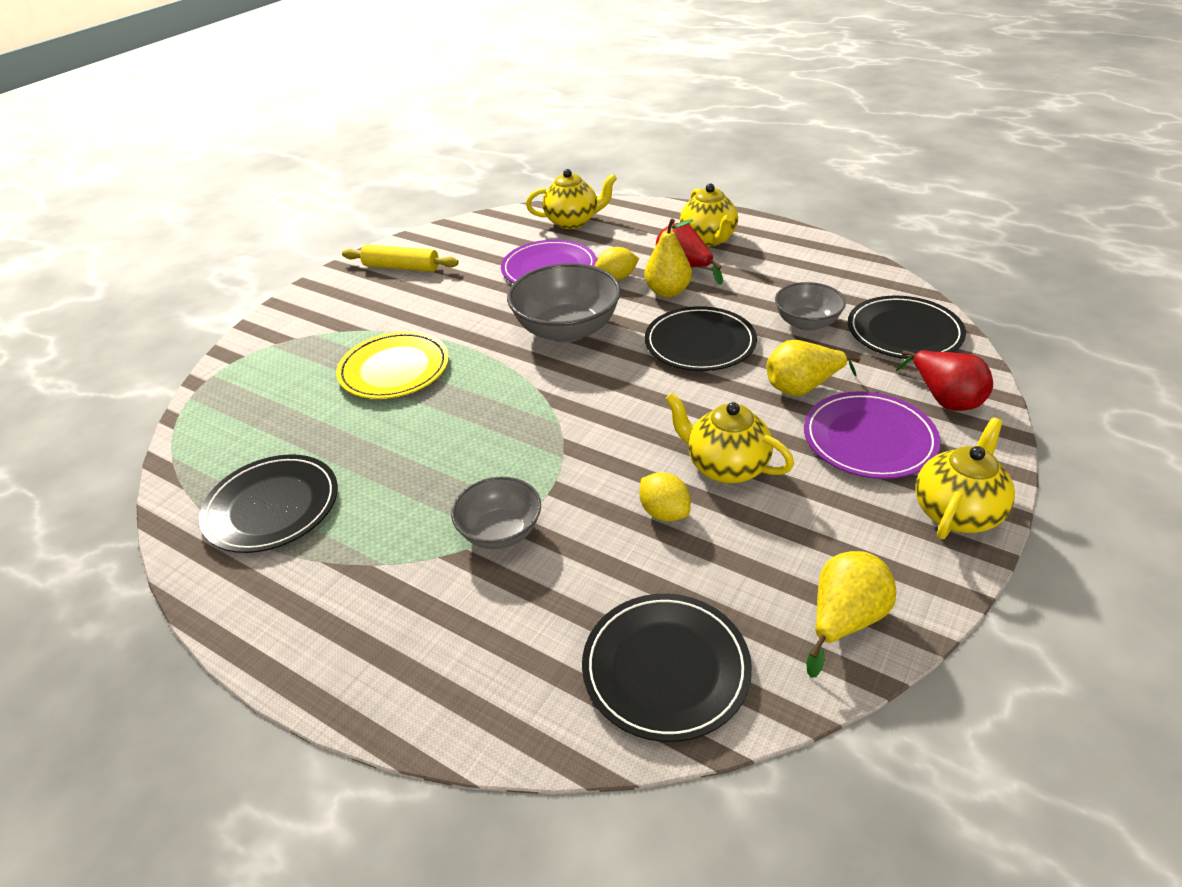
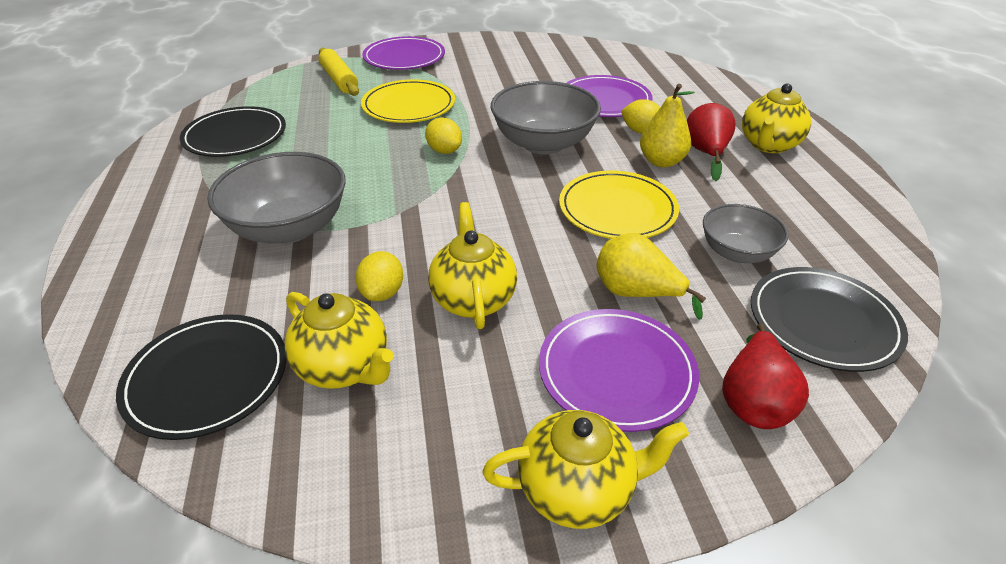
camera: 45 degrees right, 0 degrees up
yellow rolling pin [342,244,459,272] -> yellow rolling pin moved to [319,48,359,96]
grey bowl [451,477,541,549] -> grey bowl [207,152,346,244], size x1.66
yellow teapot [526,169,617,229] -> yellow teapot moved to [285,292,394,389]
black plate [645,306,757,371] -> yellow plate [559,171,679,239]
yellow pear [806,551,897,678] -> none
none -> purple plate [363,36,445,70]
none -> yellow lemon [425,117,462,154]

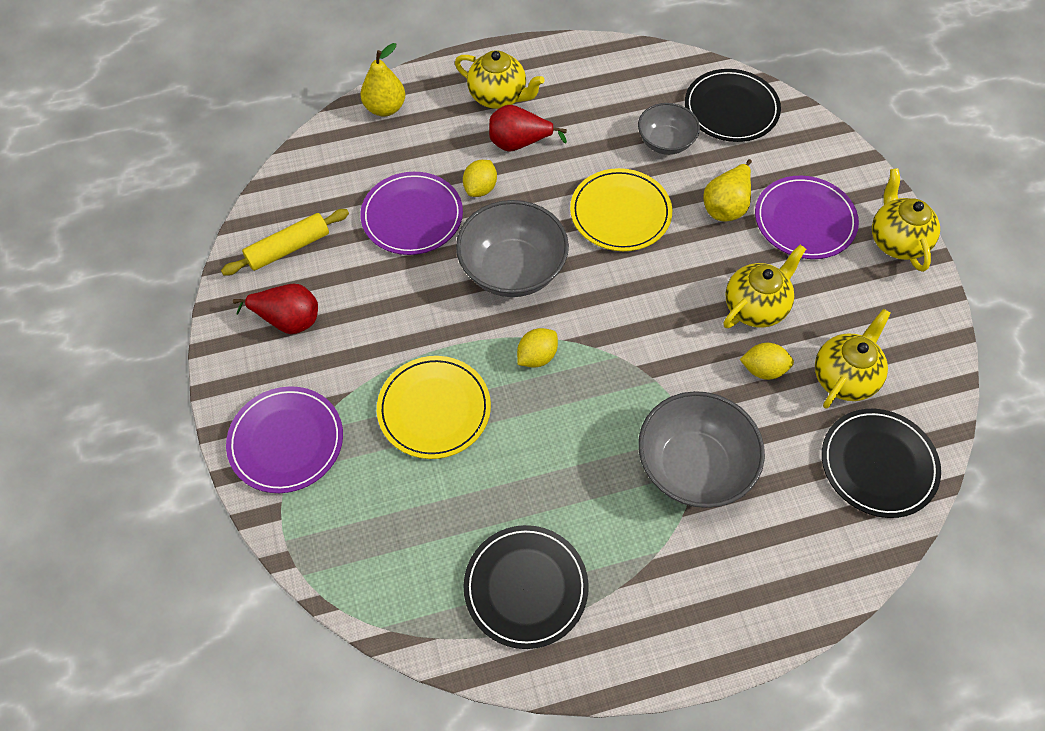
camera: 95 degrees left, 20 degrees up
yellow rolling pin [319,48,359,96] -> yellow rolling pin moved to [221,209,349,276]
yellow teapot [428,202,517,329] -> yellow teapot turned 150 degrees clockwise [724,245,806,328]
yellow pear [640,84,695,168] -> yellow pear moved to [360,43,405,117]
red pear [722,323,809,429] -> red pear moved to [233,283,318,334]

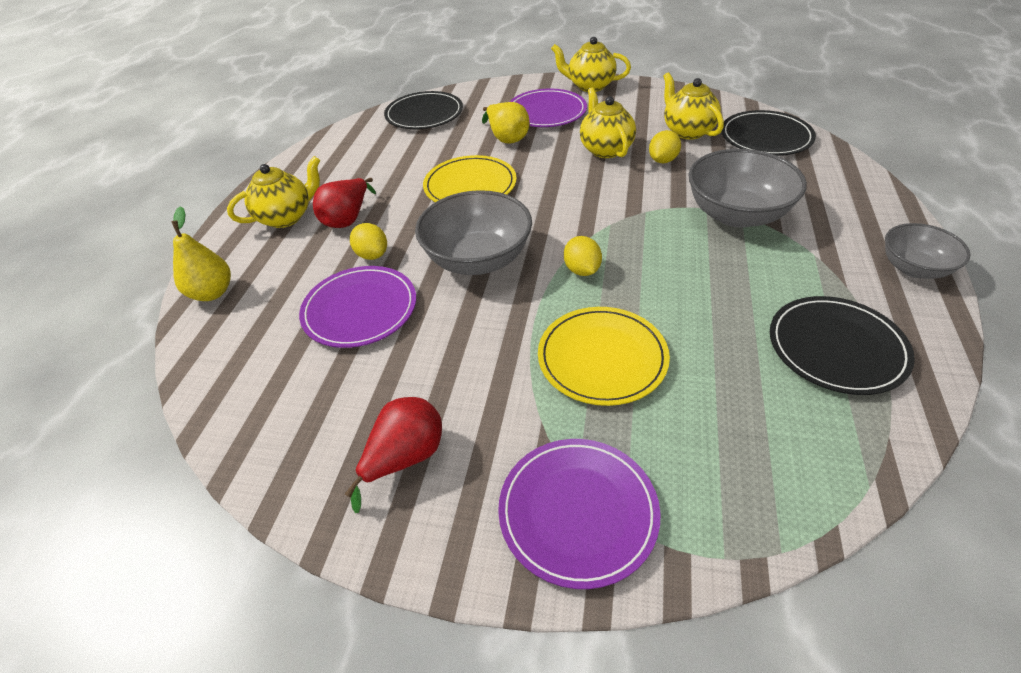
camera: 60 degrees left, 15 degrees down
yellow rolling pin [221,209,349,276] -> none
grey bowl [638,103,700,155] -> grey bowl moved to [885,223,971,279]

